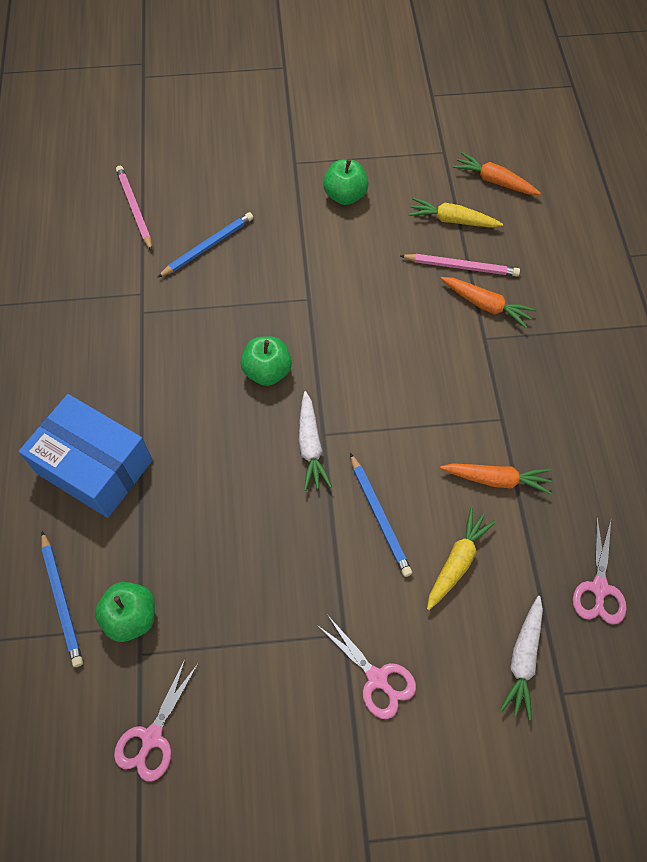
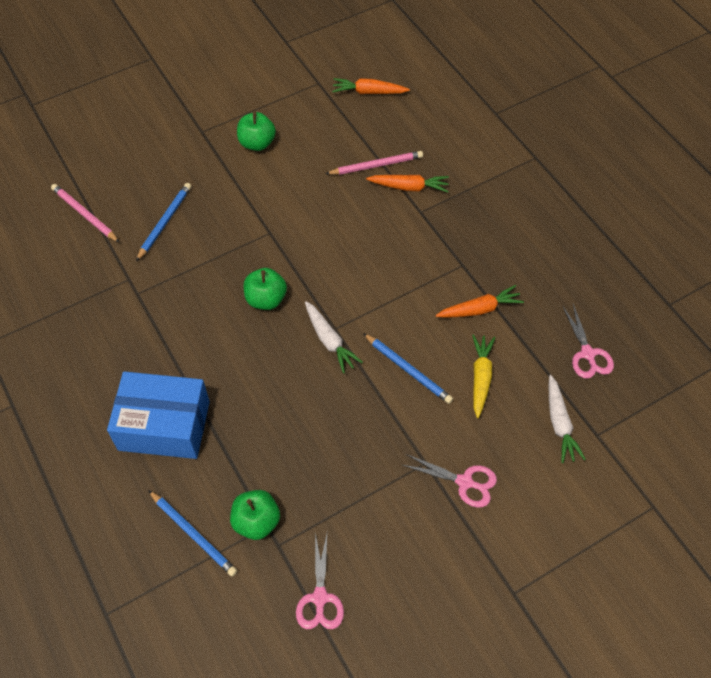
camera: 25 degrees left, 5 degrees down
yellow carrot [409,198,503,228] -> none

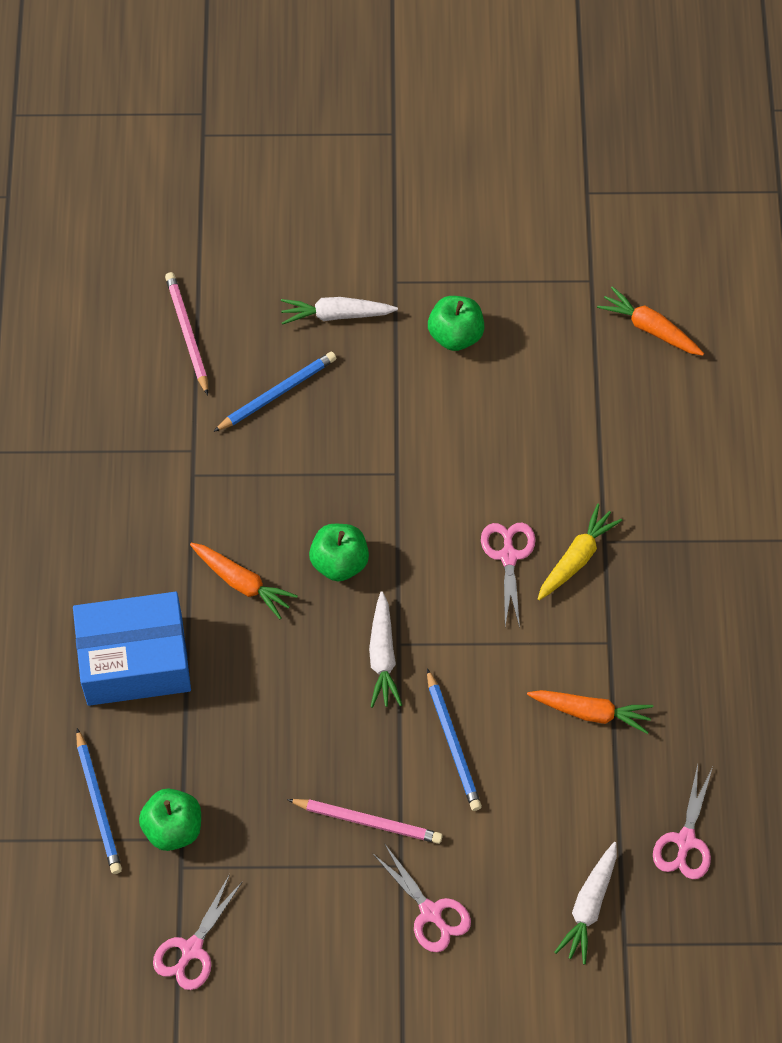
camera: 30 degrees right, 5 degrees up
blue box [107,371,210,459] -> blue box turned 45 degrees counterclockwise [73,592,191,706]
pink pencil [326,151,423,175] -> pink pencil moved to [287,799,443,844]
orange carrot [366,175,449,192] -> orange carrot moved to [190,543,298,619]
yellow carrot [472,334,496,418] -> yellow carrot moved to [538,504,622,600]
none -> white carrot [281,297,398,325]
none -> pink scissors [481,523,536,628]

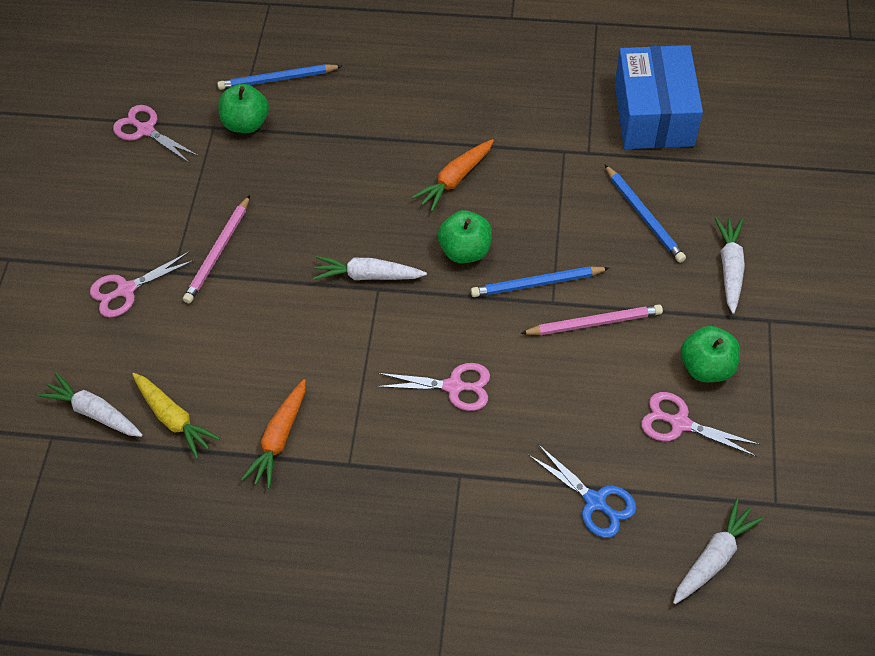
camera: 100 degrees right, 5 degrees down
blue box [73,592,191,706] -> blue box moved to [615,45,703,149]
pink pencil [165,272,208,395] -> pink pencil moved to [520,304,663,335]
blue pencil [427,668,482,811] -> blue pencil moved to [471,266,609,297]
yellow carrot [538,504,622,600] -> yellow carrot moved to [132,373,220,459]
orange carrot [597,286,704,356] -> white carrot [673,499,764,604]
pink scissors [653,764,713,879] -> pink scissors moved to [641,392,760,457]
none -> blue scissors [529,444,637,538]

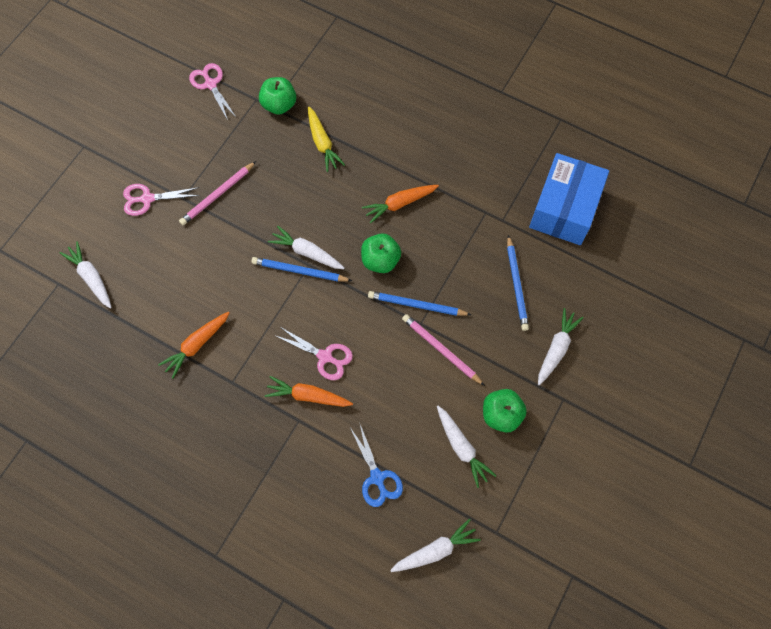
camera: 20 degrees right, 10 degrees up
yellow carrot [132,373,220,459] -> yellow carrot moved to [308,107,345,172]
blue pencil [217,64,342,90] -> blue pencil moved to [251,257,352,282]
pink pencil [520,304,663,335] -> pink pencil turned 150 degrees counterclockwise [402,314,485,386]
pink scissors [641,392,760,457] -> white carrot [437,406,497,488]
none -> orange carrot [265,376,353,407]

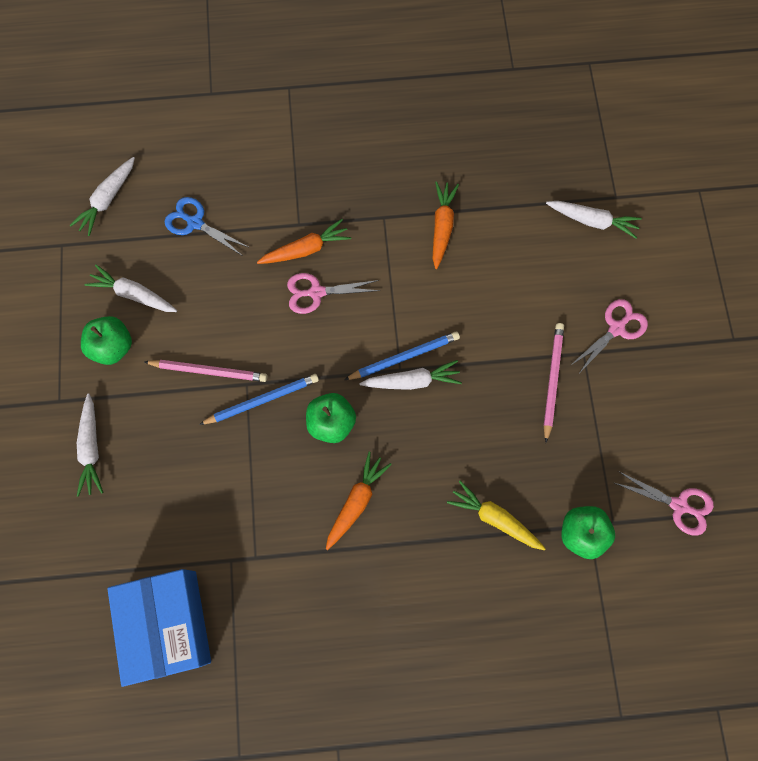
camera: 145 degrees right, 5 degrees up
blue pencil [507,235,529,331] -> none

